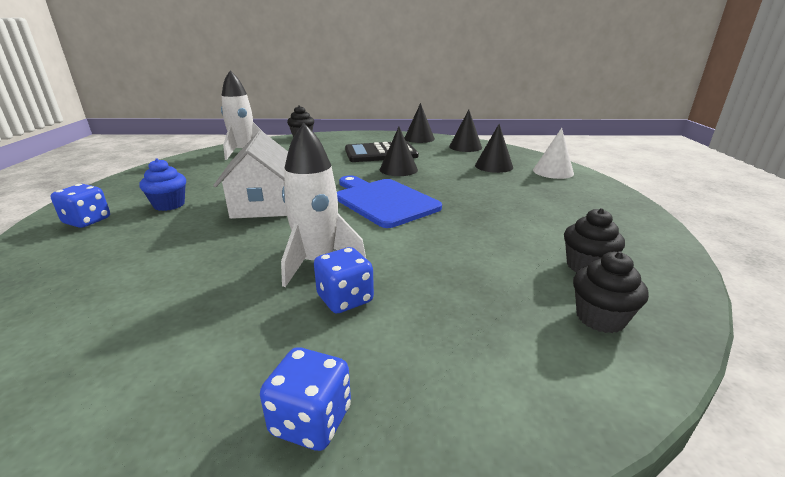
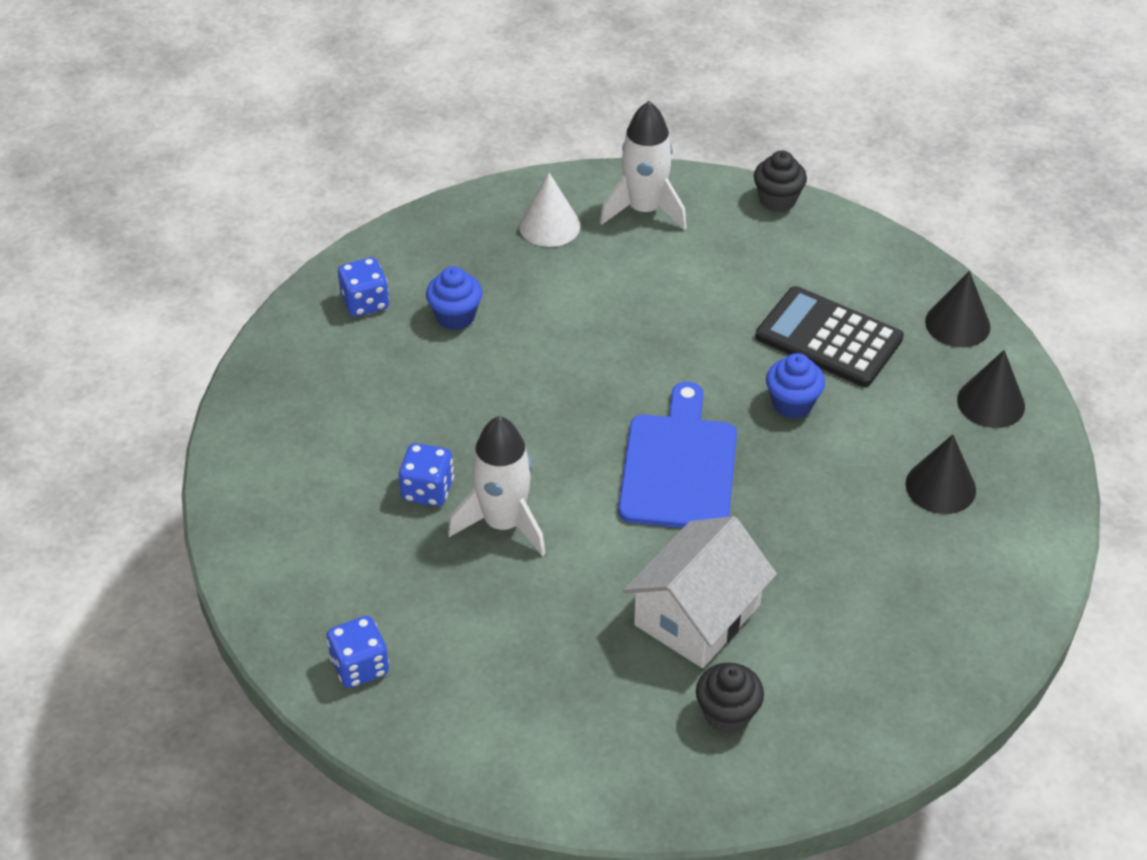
camera: 45 degrees right, 20 degrees up
white house [213,131,288,219] -> white house moved to [623,516,777,668]
blue dice [314,247,374,313] -> blue dice moved to [399,443,454,506]
black cone [380,127,418,176] -> blue cupcake [766,353,825,419]
white cone [533,128,574,179] -> white cone moved to [519,173,581,247]
black cupcake [573,251,649,333] -> none

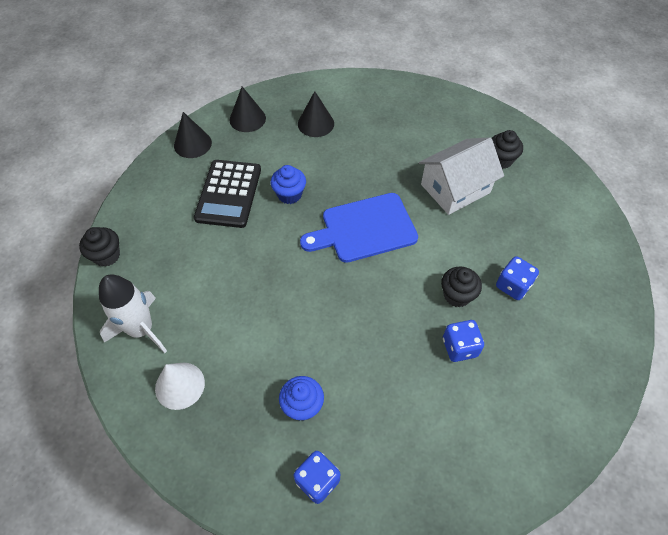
camera: 115 degrees left, 10 degrees up
blue dice [327,616,389,688] -> blue dice moved to [496,256,539,300]
white rocket [448,416,546,556] -> black cupcake [441,266,482,307]
white house [623,516,777,668] -> white house turned 45 degrees counterclockwise [419,137,504,215]

